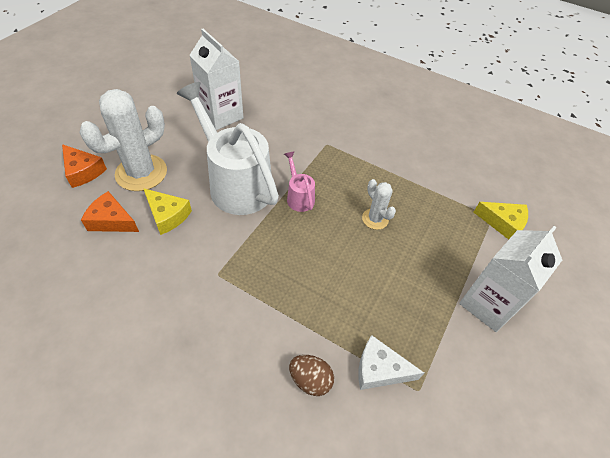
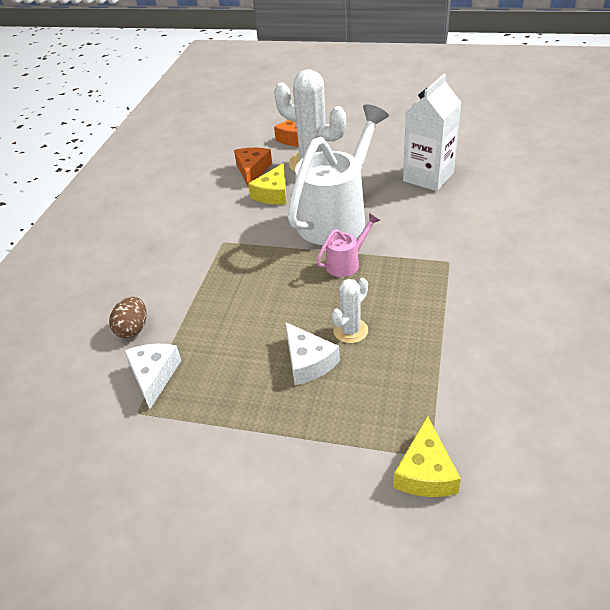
camera: 80 degrees right, 10 degrees down
white carton [459,226,562,332] -> none
none -> white cheese [285,322,340,385]

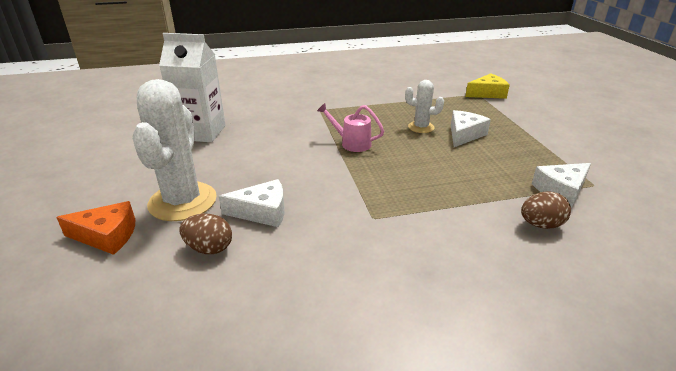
camera: 120 degrees left, 10 degrees down
orange cheese [234,148,272,187] -> brown egg [180,214,232,254]
yellow cheese [248,163,286,205] -> white cheese [219,179,285,227]
white watering can [288,104,389,245] -> none

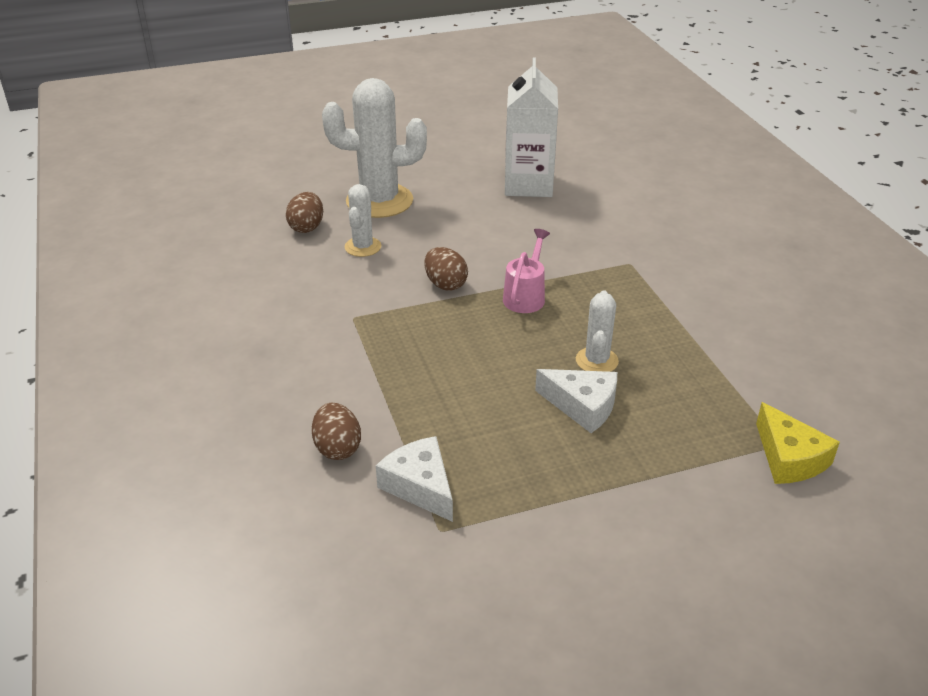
camera: 85 degrees right, 5 degrees up
orange cheese [56,201,135,255] -> none
white cheese [219,179,285,227] -> white cactus [345,184,381,257]
none -> brown egg [424,247,468,291]

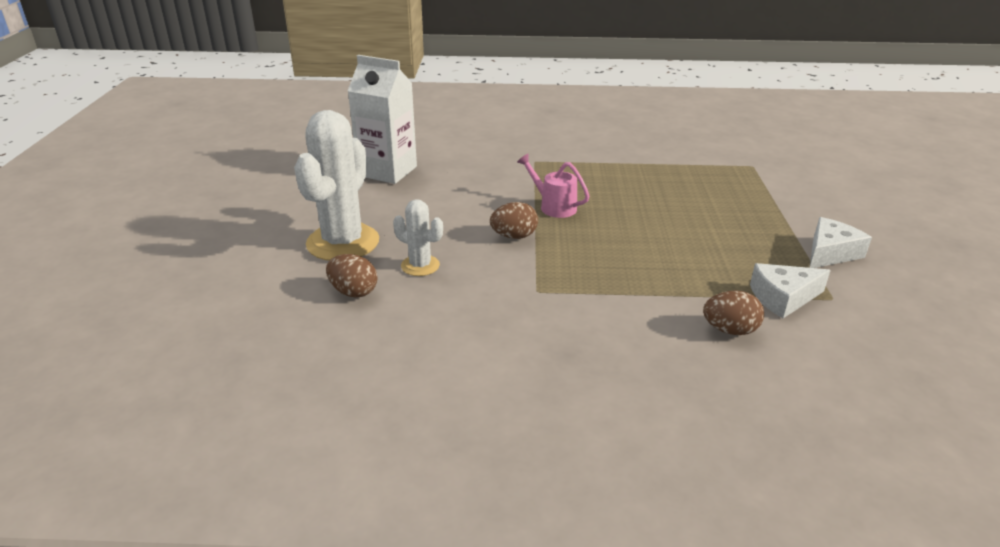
camera: 70 degrees left, 5 degrees down
white cheese [535,369,617,433] -> white cheese moved to [810,217,872,268]
white cactus [576,290,619,372] -> none
yellow cheese [756,402,840,484] -> none

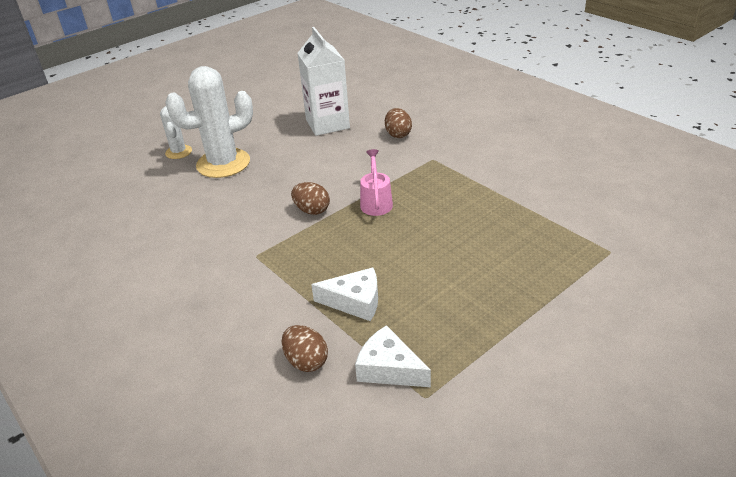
camera: 50 degrees right, 5 degrees up
brown egg [326,254,377,298] -> brown egg moved to [385,108,412,138]
white cactus [393,199,443,276] -> white cactus moved to [160,106,192,159]
white cheese [810,217,872,268] -> white cheese moved to [311,267,378,321]

